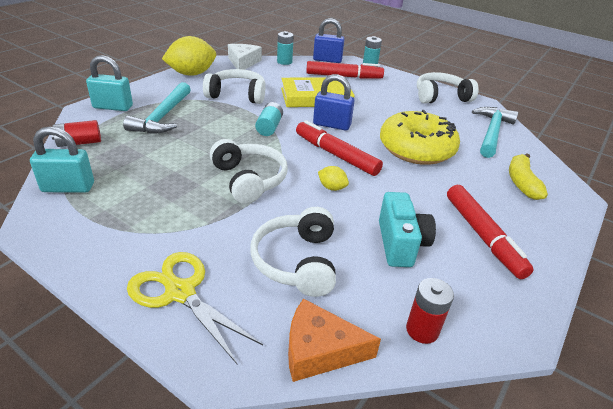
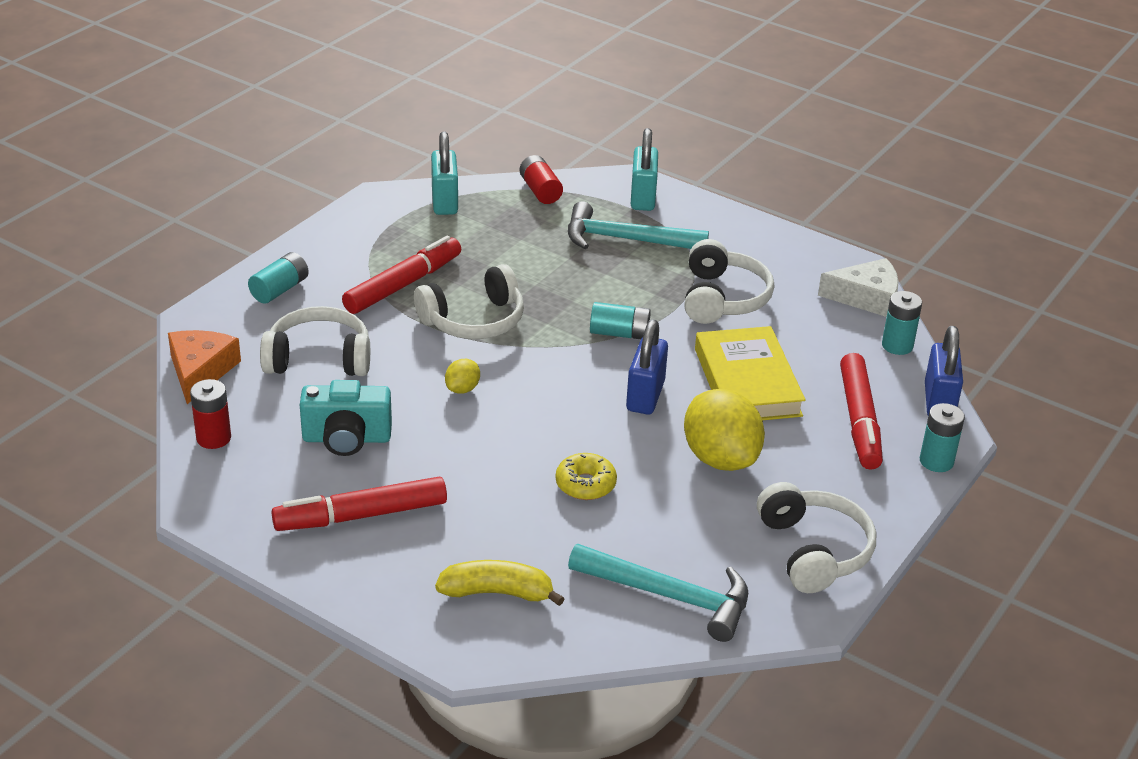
camera: 90 degrees right, 0 degrees up
yellow scissors [127,252,263,365] -> turquoise battery [248,252,309,304]
yellow lemon [162,36,216,76] -> yellow lemon moved to [684,389,765,471]
red marker [296,120,383,176] -> red marker moved to [342,236,461,314]
yellow donut [380,110,460,165] -> yellow donut [556,453,617,500], size x0.46

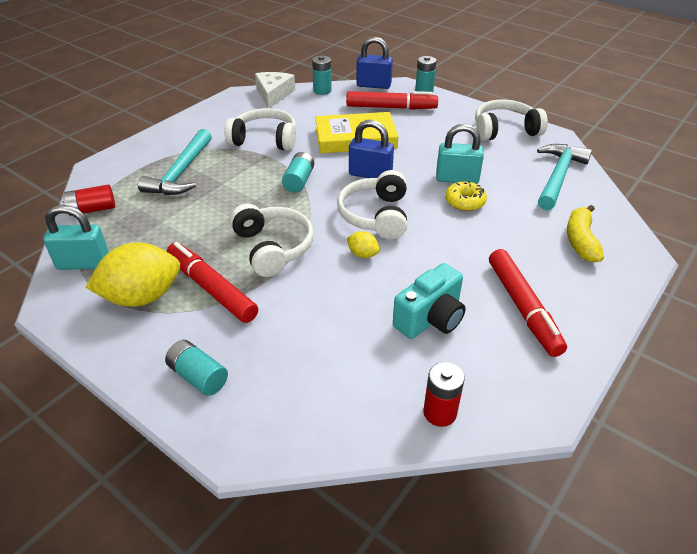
camera: 85 degrees left, 5 degrees up
orange cheese [168,330,241,404] -> none
white headphones [260,306,370,376] -> white headphones moved to [337,170,407,240]
turquoise camera [300,380,392,456] -> turquoise camera turned 45 degrees clockwise [393,263,466,339]
turquoise padlock [631,128,658,211] -> turquoise padlock moved to [436,124,484,184]
yellow lemon [684,389,765,471] -> yellow lemon moved to [85,243,180,307]

